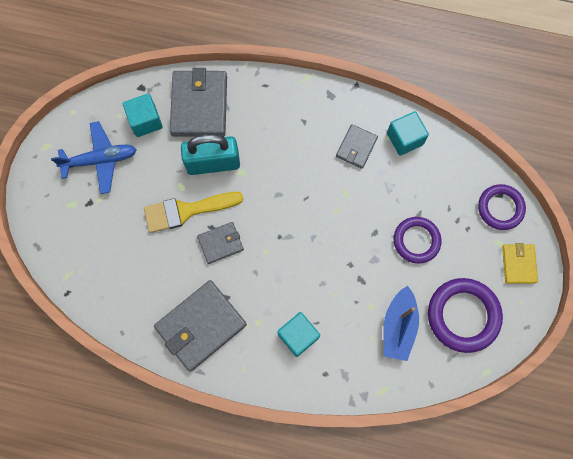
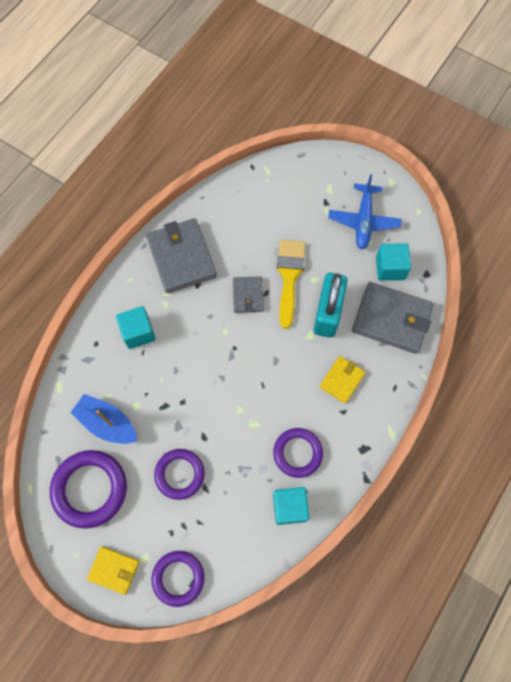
camera: 110 degrees right, 5 degrees down
grey wallet [336,124,378,169] -> purple ring [273,428,323,478]
none -> yellow wallet [320,356,366,404]

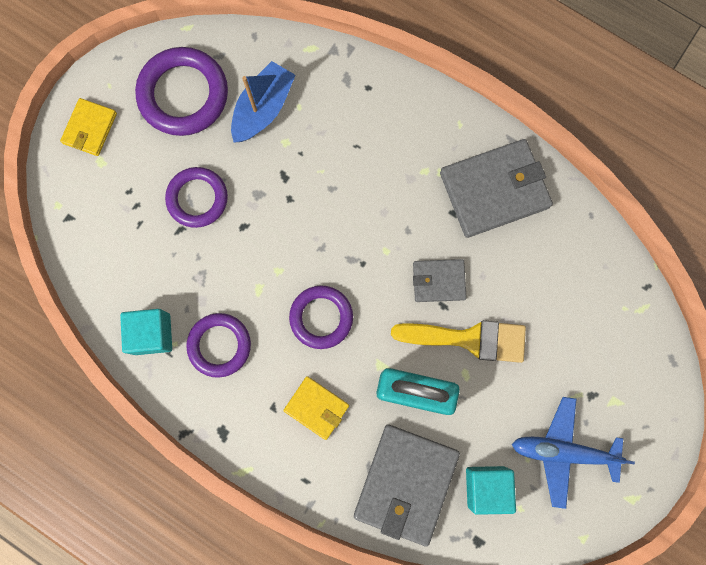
camera: 90 degrees right, 10 degrees up
turquoise cube [116,306,156,349] -> none
purple ring [152,551,204,607] -> purple ring moved to [289,285,353,349]

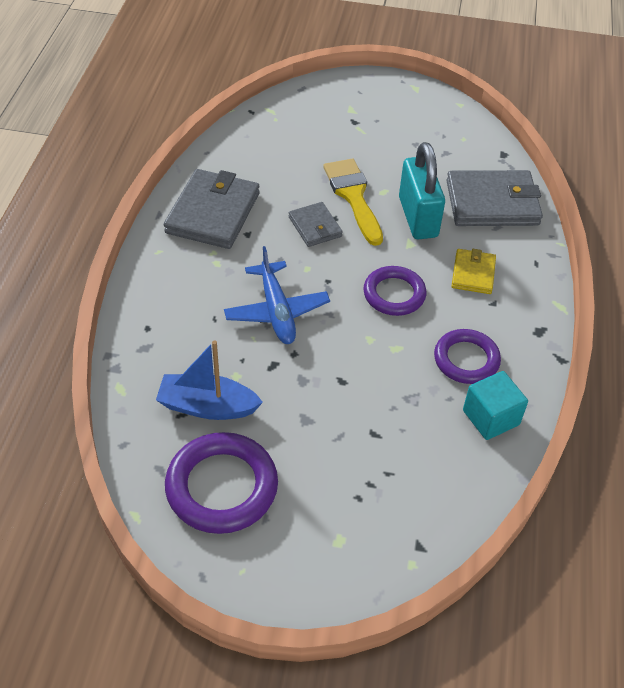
camera: 115 degrees left, 30 degrees down
yellow wallet [60,98,117,156] -> none
purple ring [165,167,228,228] -> none
grey wallet [440,139,553,238] -> grey wallet turned 60 degrees clockwise [164,169,260,249]
turquoise cube [466,466,516,515] -> none
blue plane [512,397,635,509] -> blue plane moved to [224,246,330,344]

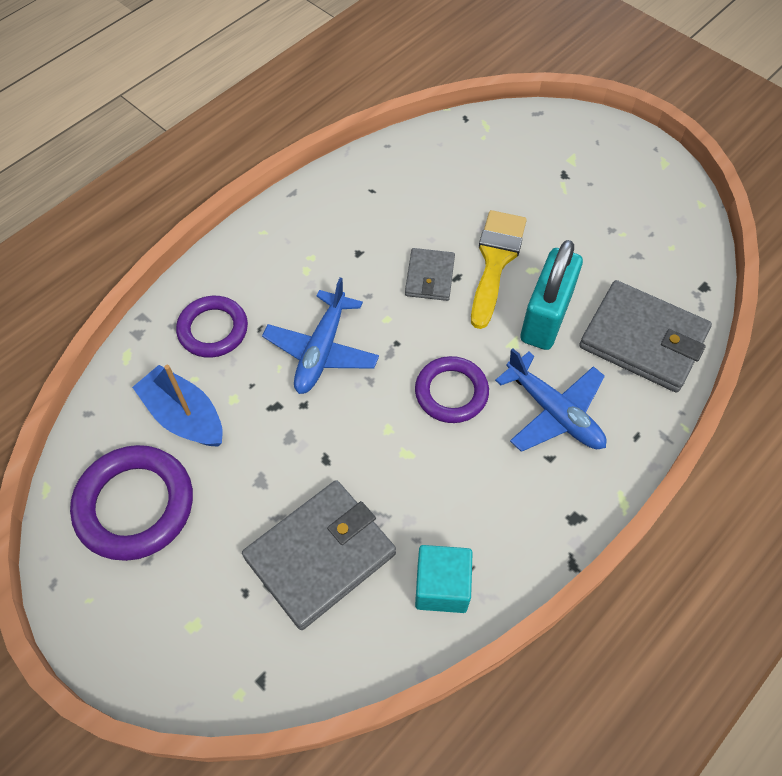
camera: 35 degrees right, 10 degrees up
grey wallet [164,169,260,249] -> grey wallet moved to [242,480,396,630]
purple ring [434,329,501,384] -> purple ring moved to [176,296,248,358]
yellow wallet [452,249,496,294] -> blue plane [495,348,607,452]

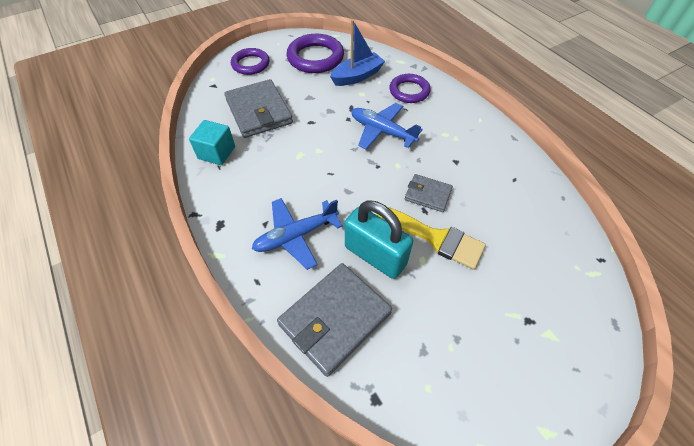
camera: 105 degrees right, 5 degrees down
purple ring [415,356,489,423] -> purple ring moved to [231,48,270,75]

